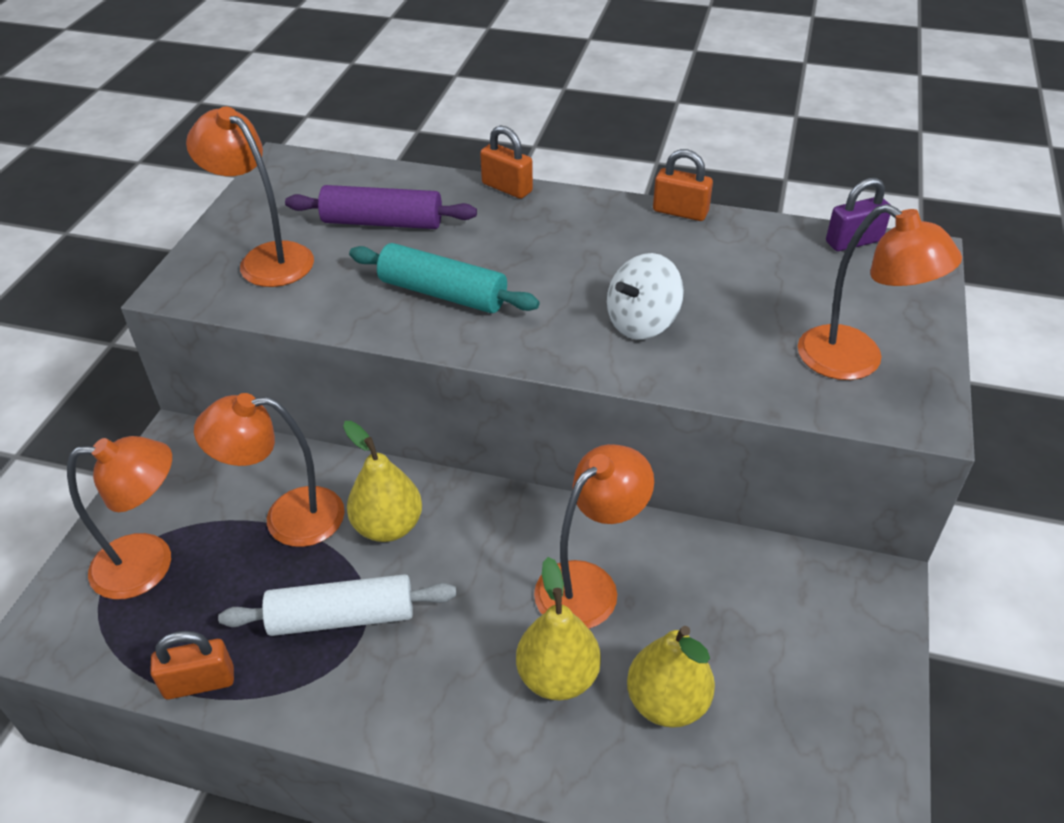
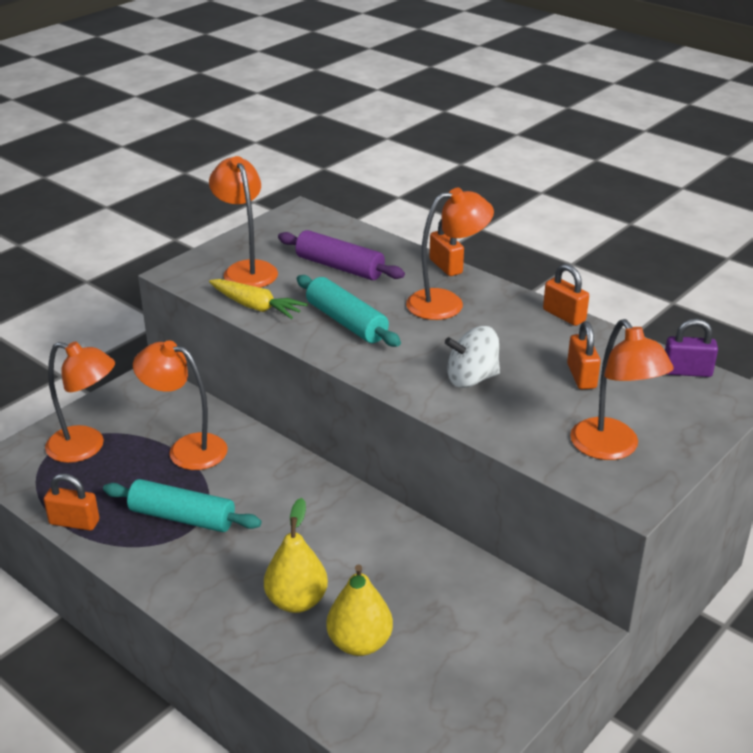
camera: 25 degrees right, 10 degrees down
white rolling pin [218,574,457,636] -> turquoise rolling pin [103,479,262,532]
yellow pear [343,421,422,542] -> none
orange lamp [534,444,654,629] -> orange lamp moved to [406,188,494,320]
none -> yellow carrot [209,279,308,319]
none -> orange padlock [567,321,601,389]

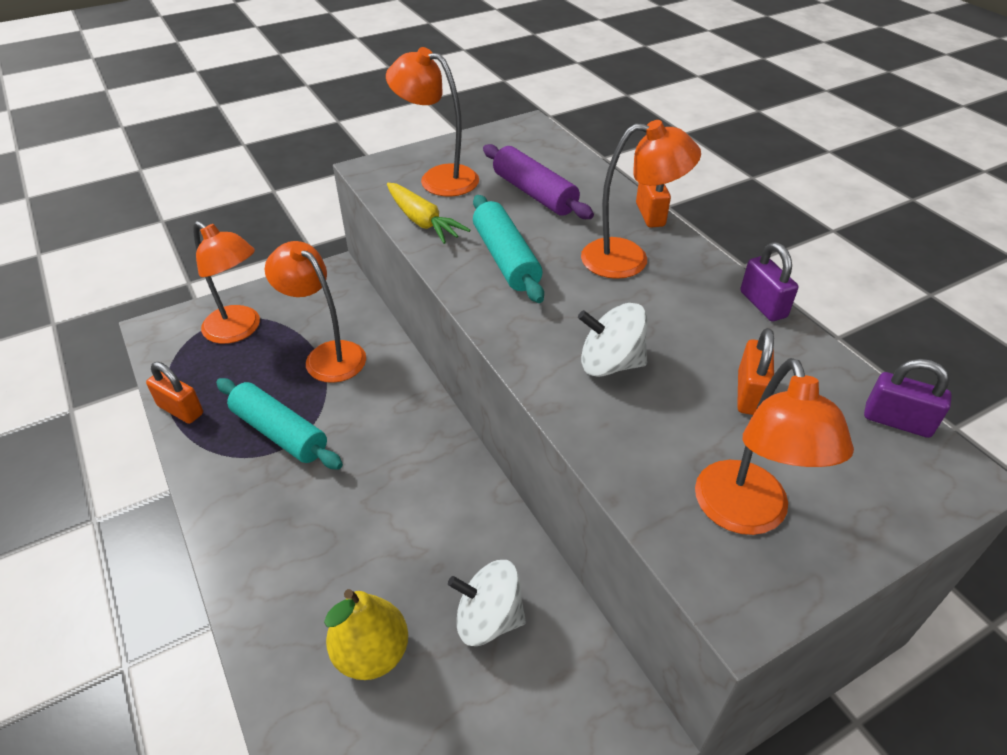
camera: 20 degrees right, 10 degrees up
orange lamp [209,156,278,288] -> orange lamp turned 60 degrees counterclockwise [386,47,479,197]
yellow pear [264,498,328,613] -> none
orange padlock [543,264,589,326] -> purple padlock [740,242,798,321]
none -> white spinning top [448,560,526,646]

